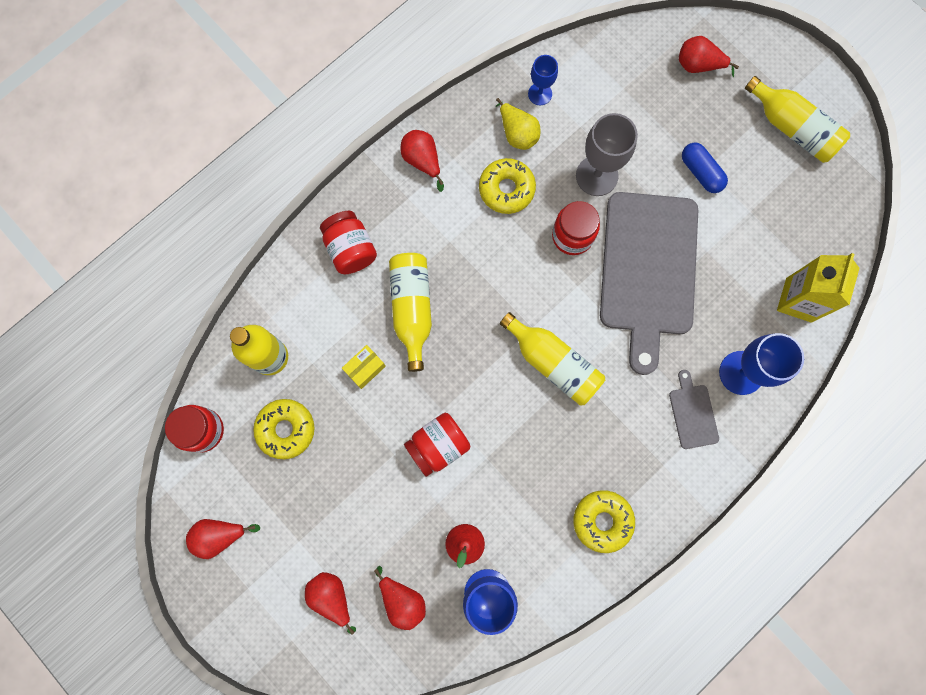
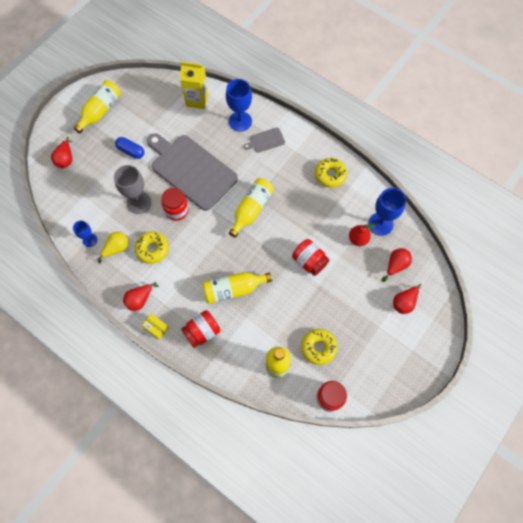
camera: 100 degrees left, 10 degrees down
red pear [186,519,260,559] -> none
yellow box [342,345,386,389] -> yellow box moved to [142,313,169,340]
grey cutting board [600,192,698,375] -> grey cutting board turned 135 degrees counterclockwise [147,133,238,211]
blue capsule [682,143,728,193] -> blue capsule turned 75 degrees clockwise [115,137,145,159]

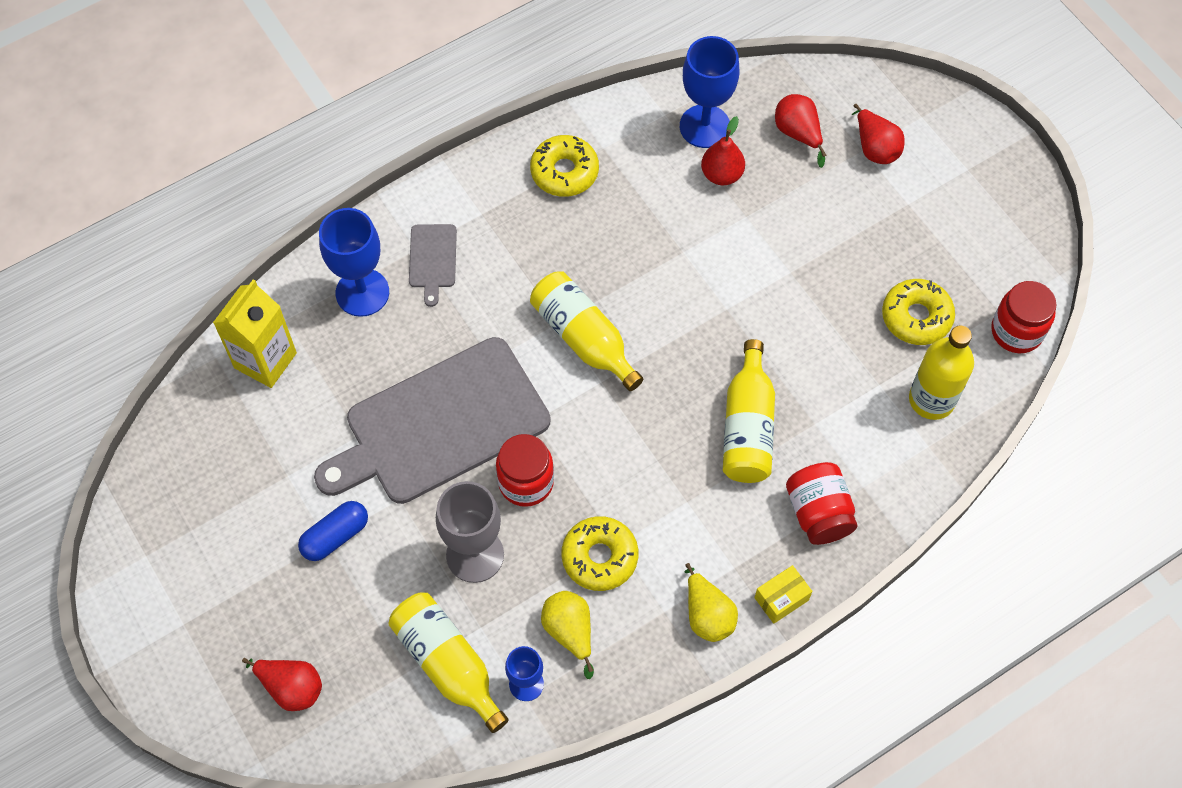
camera: 70 degrees left, 5 degrees down
yellow bottle [74,80,121,133] -> yellow bottle moved to [389,592,509,733]
red pear [123,282,159,311] -> yellow pear [685,563,738,642]
red jar [292,239,329,276] -> none

